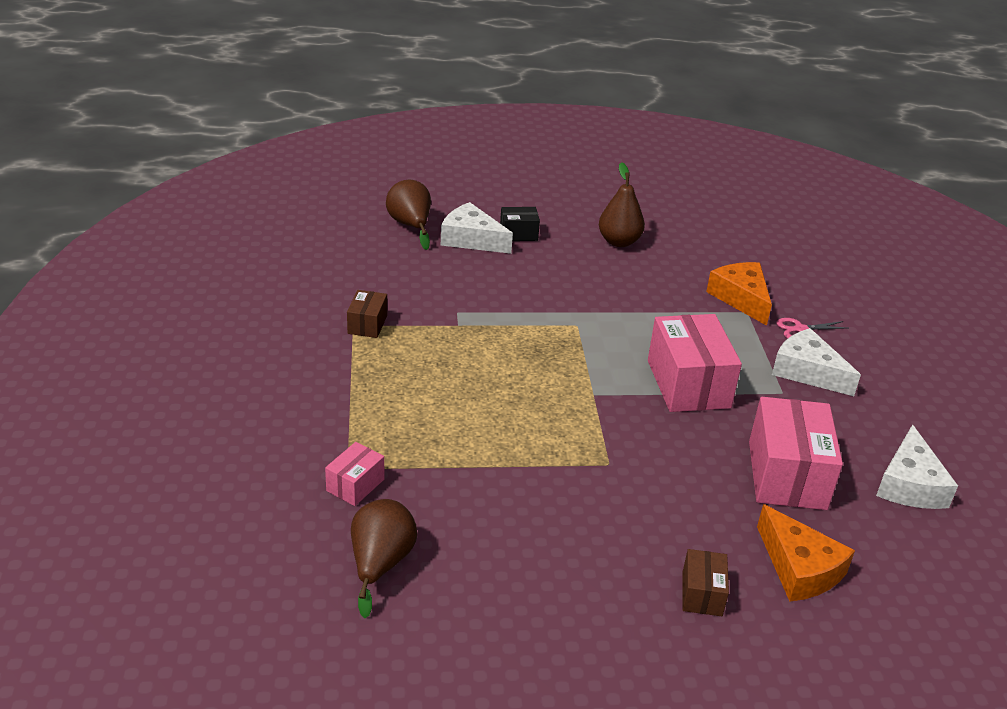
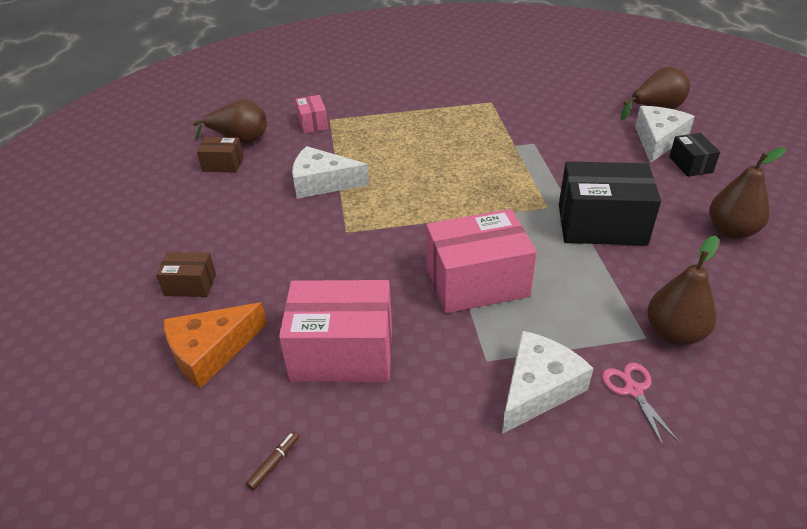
camera: 90 degrees right, 5 degrees up
pink box [325,442,384,506] -> pink box turned 45 degrees clockwise [295,95,328,134]
brown box [347,290,387,338] -> brown box moved to [197,137,244,172]
orange cheese [706,262,772,326] -> brown pear [647,236,719,345]
white cheese [876,424,958,509] -> white cheese moved to [292,146,369,199]
none -> brown marker [246,431,299,491]
none -> black box [559,162,661,246]

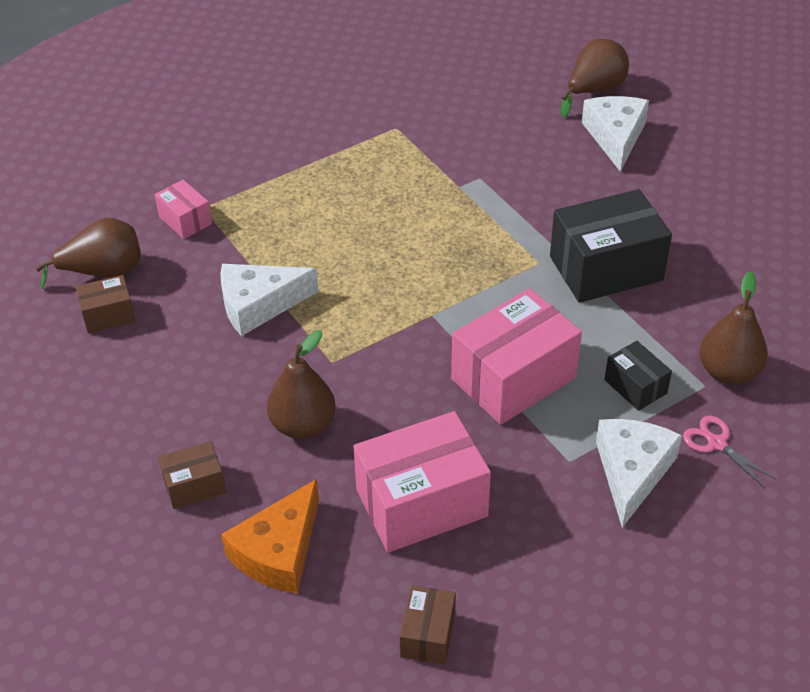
camera: 25 degrees left, 5 degrees up
brown marker [246,431,299,491] -> brown box [400,585,456,665]
black box [669,133,720,177] -> black box moved to [604,341,672,411]
brown pear [709,147,786,239] -> brown pear moved to [267,330,336,439]

